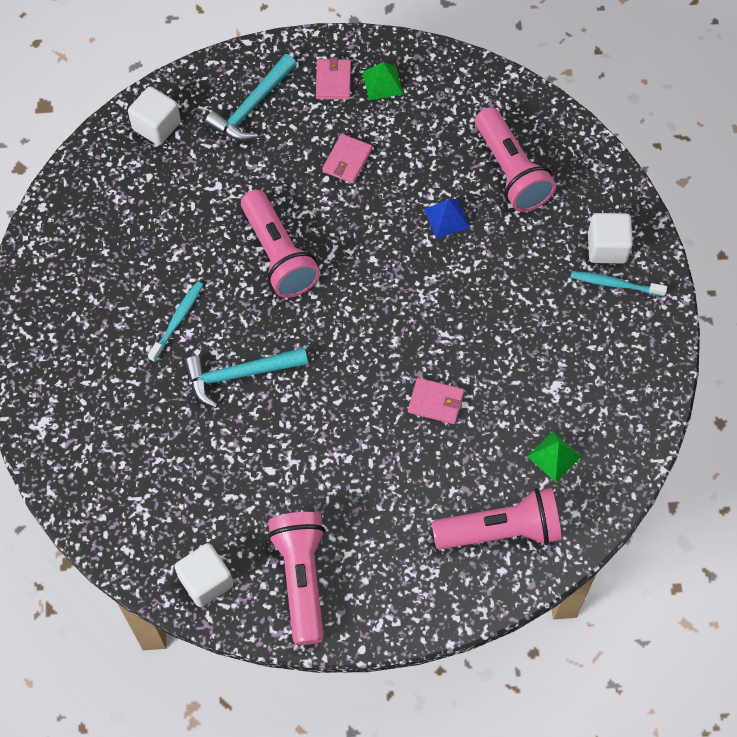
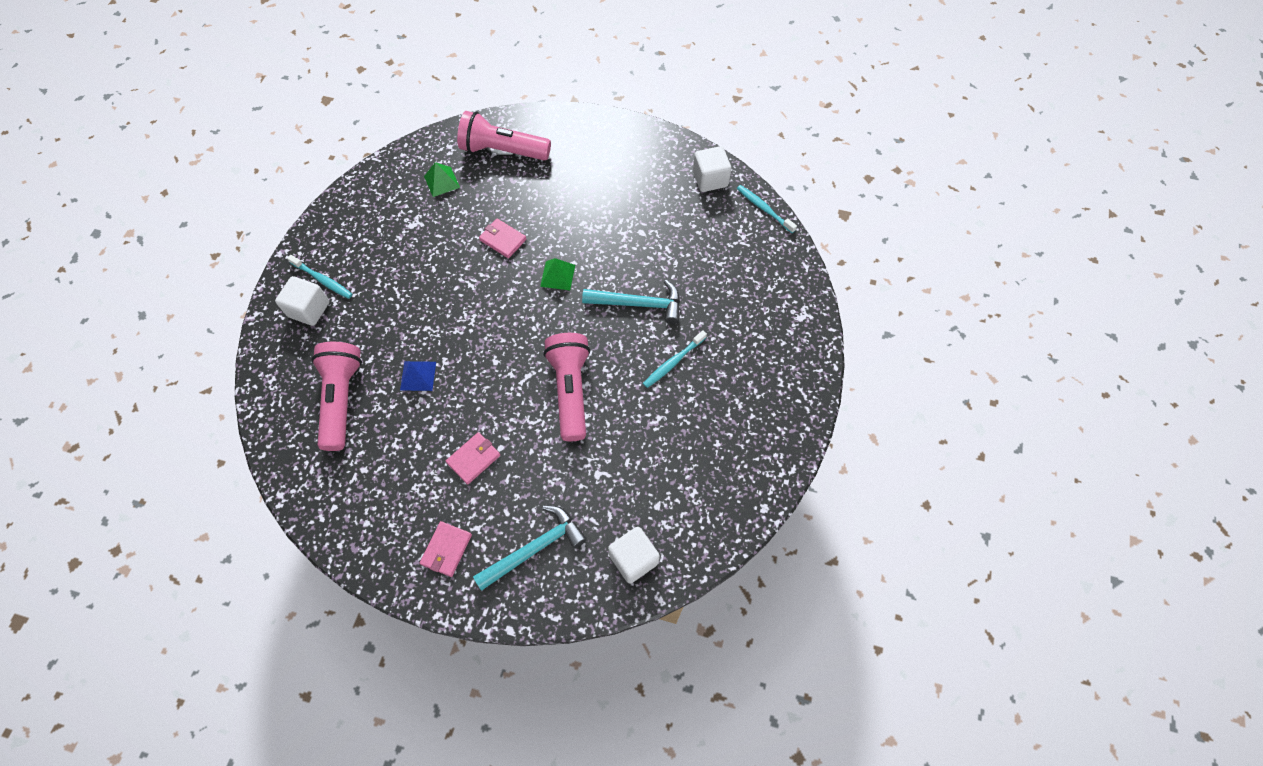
camera: 160 degrees left, 0 degrees up
pink flashlight [268,512,325,645] -> none
green pyramid [362,62,403,100] -> green pyramid moved to [540,258,575,290]
none -> turquoise toothbrush [737,185,797,233]

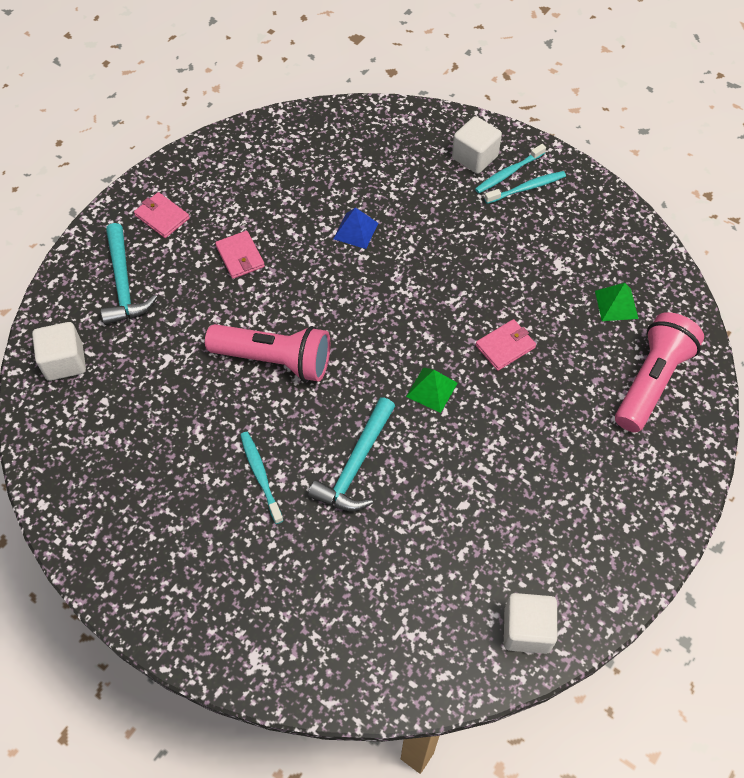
camera: 110 degrees right, 5 degrees down
pink flashlight [311,342,362,451] -> none
turquoise toothbrush [737,185,797,233] -> turquoise toothbrush moved to [484,171,566,204]

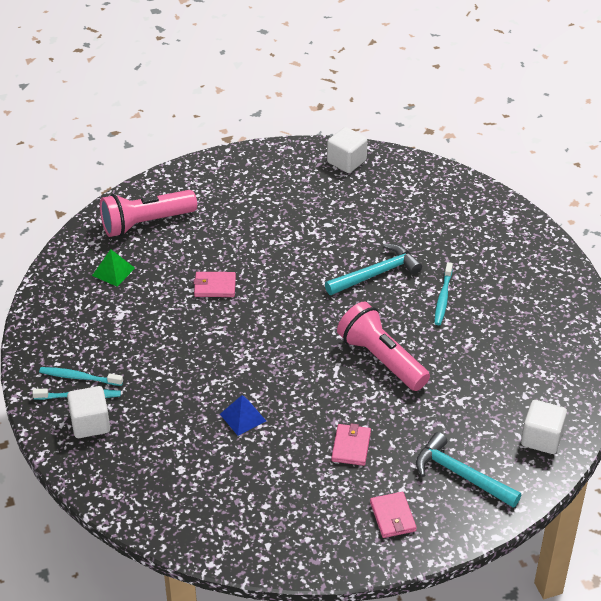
camera: 145 degrees left, 15 degrees down
turquoise hammer [101,223,157,325] -> turquoise hammer turned 75 degrees counterclockwise [416,432,521,508]
green pyramid [406,367,458,413] -> none

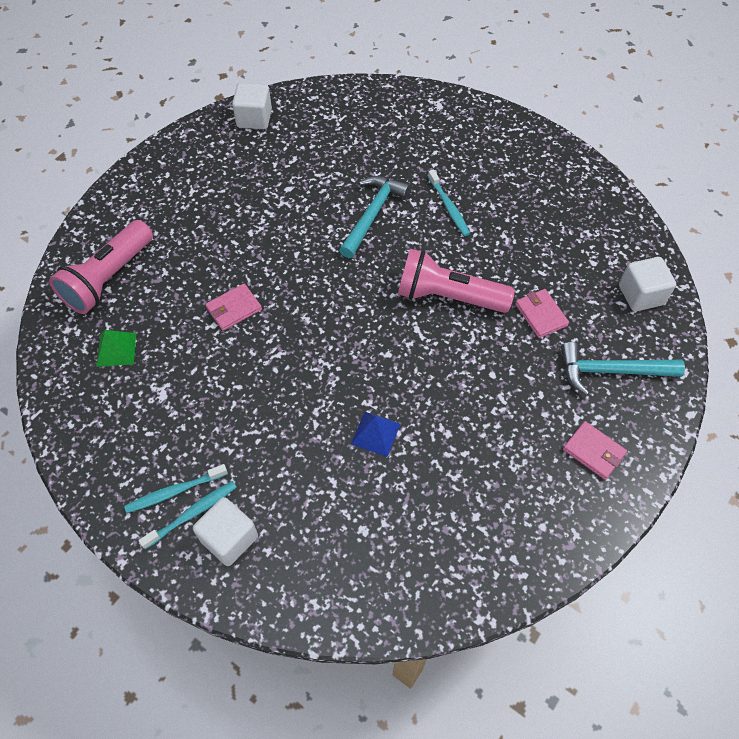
camera: 35 degrees left, 15 degrees up
pink wallet [331,423,371,466] -> pink wallet moved to [515,289,569,338]

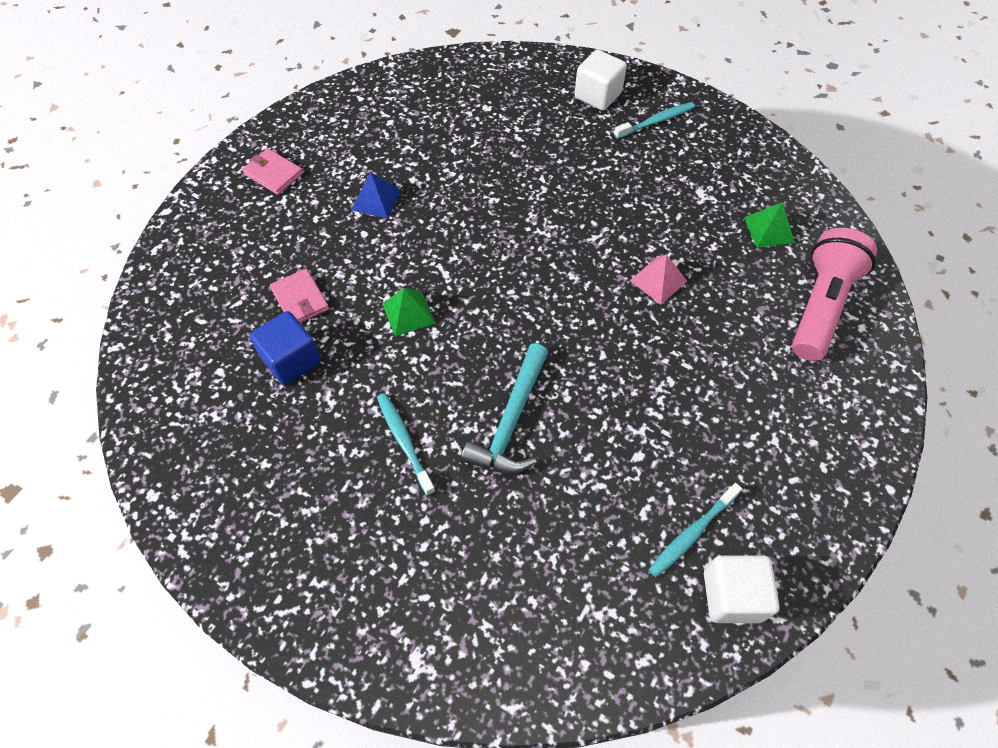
camera: 175 degrees right, 0 degrees up
turquoise toothbrush [139,481,236,549] -> turquoise toothbrush moved to [648,483,742,577]
pink wallet [205,283,262,331] -> pink pyramid [629,254,687,305]
blue pyramid [351,412,400,457] -> blue pyramid moved to [352,172,401,218]
pink flashlight [398,248,515,313] -> green pyramid [382,288,435,337]
turquoise hammer [561,342,685,395] -> none
white cube [619,257,676,311] -> none
none -> blue cube [250,311,321,385]

